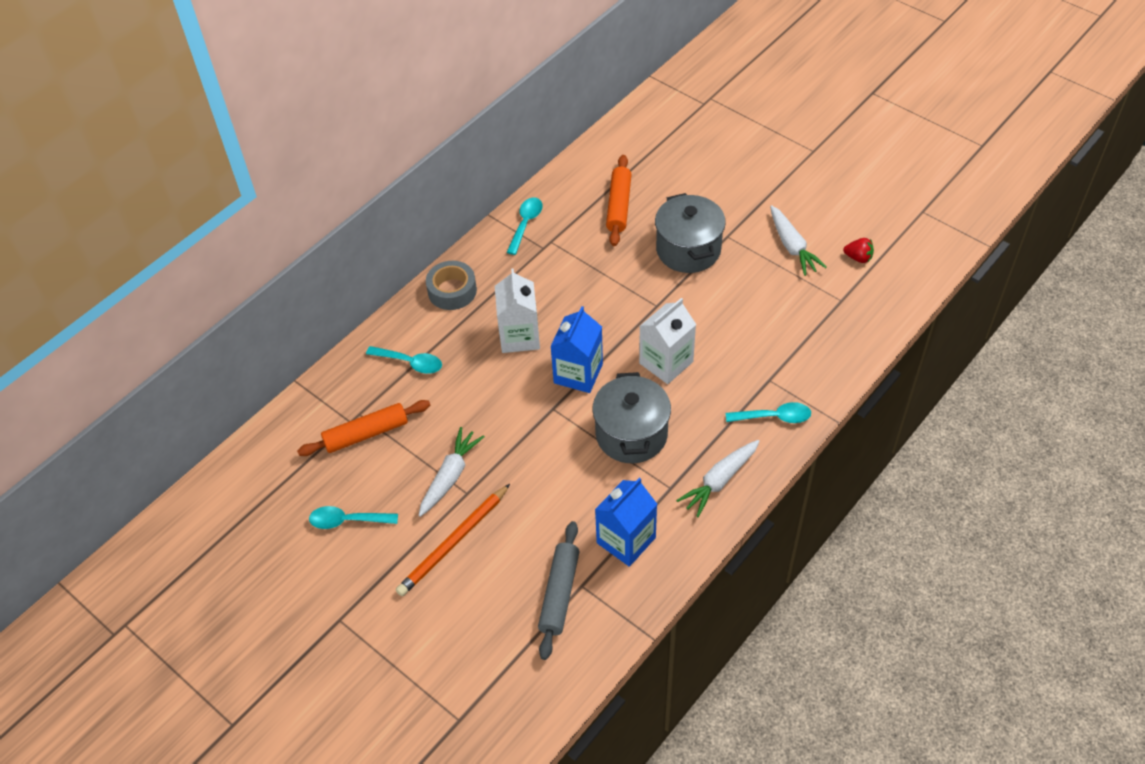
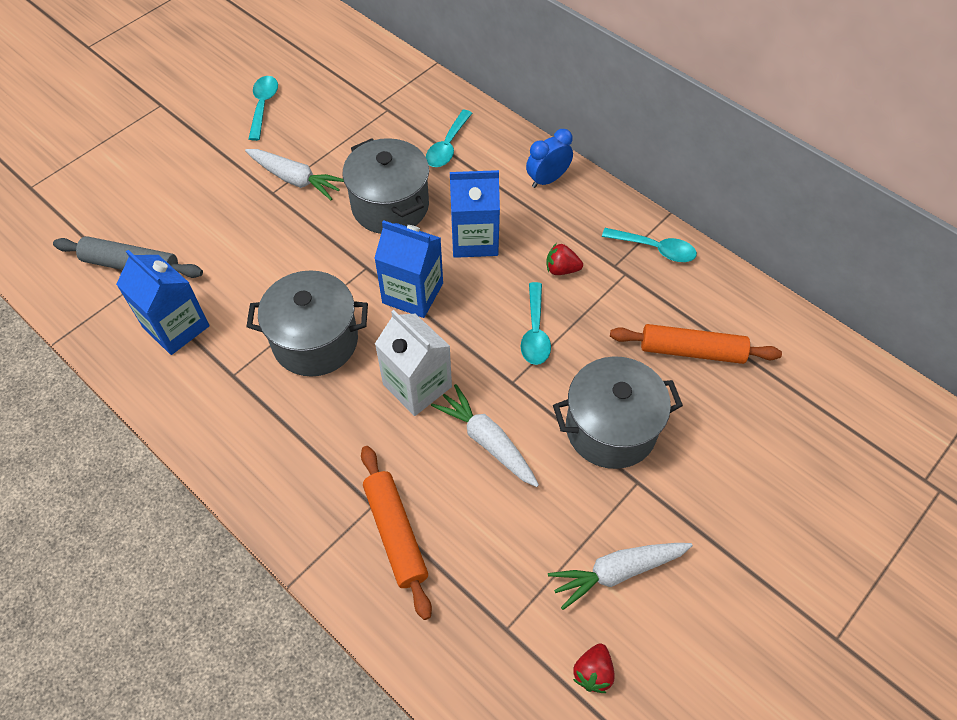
camera: 90 degrees right, 5 degrees up
orange rolling pin [297,400,430,456] -> orange rolling pin moved to [361,446,432,620]
orange pencil [396,484,510,596] -> none
grey tape [426,261,477,310] -> blue clock [526,129,573,188]
white carton [495,269,540,353] -> blue carton [450,170,500,258]
white carrot [676,440,760,517] -> white carrot moved to [431,384,539,487]
turquoise spoon [726,402,811,423] -> turquoise spoon moved to [521,282,551,365]
none -> grey pot [343,138,429,234]
none -> red strawberry [546,243,583,275]

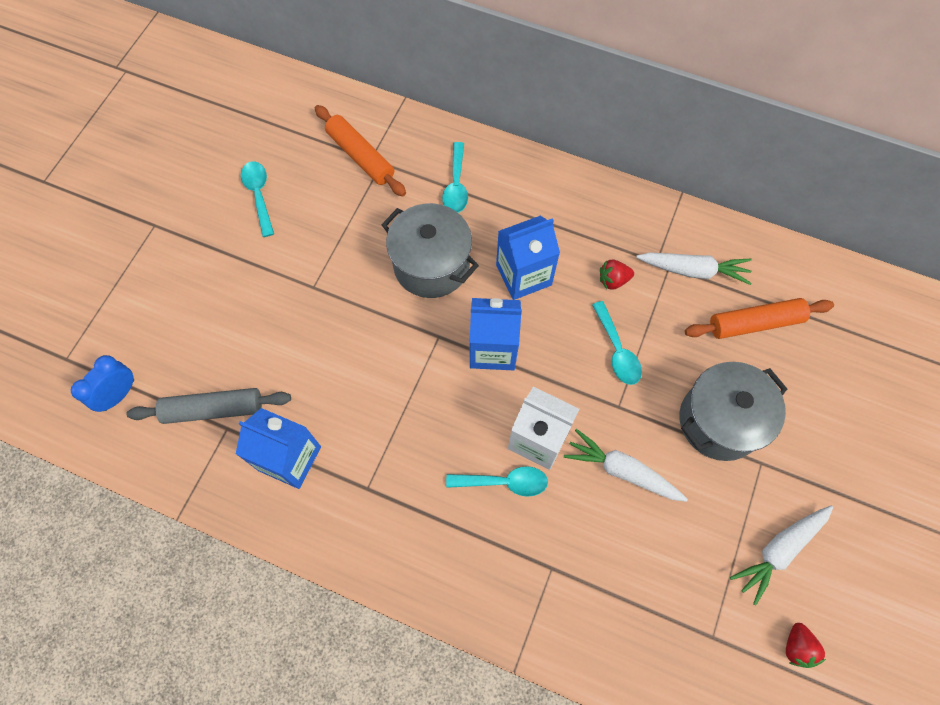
camera: 20 degrees left, 10 degrees up
white carrot [245,149,344,200] -> white carrot moved to [636,253,752,285]
grey pot [246,270,368,377] -> none
orange rolling pin [361,446,432,620] -> orange rolling pin moved to [315,105,406,197]
blue clock [526,129,573,188] -> blue clock moved to [71,355,134,412]
turquoise spoon [602,228,697,262] -> turquoise spoon moved to [446,466,548,497]

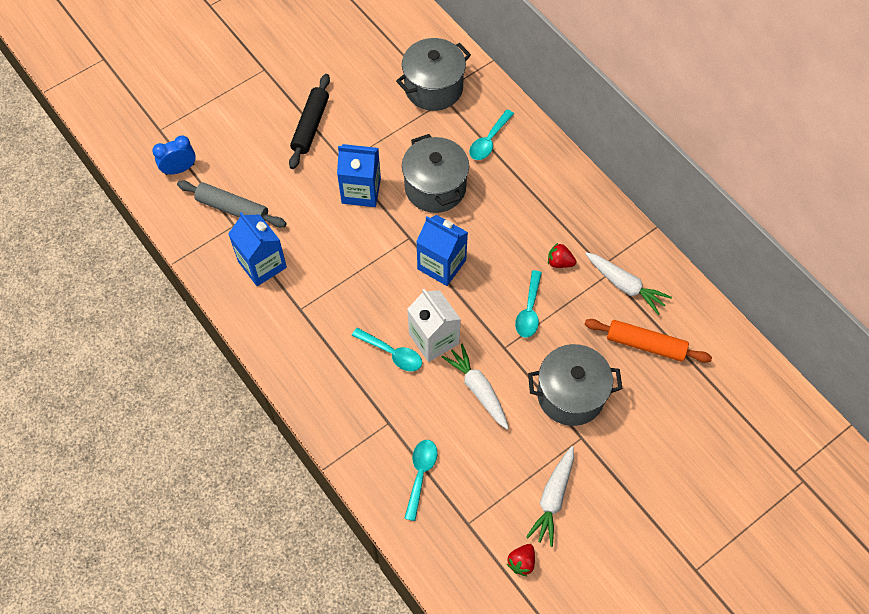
camera: 30 degrees right, 5 degrees down
turquoise spoon [241,161,274,237] -> turquoise spoon moved to [404,440,438,521]
orange rolling pin [315,105,406,197] -> grey pot [396,38,471,111]
blue carton [496,216,560,300] -> blue carton moved to [337,144,381,207]
white carrot [730,506,833,606] -> white carrot turned 60 degrees counterclockwise [526,446,574,547]
none -> black rolling pin [289,74,330,169]

